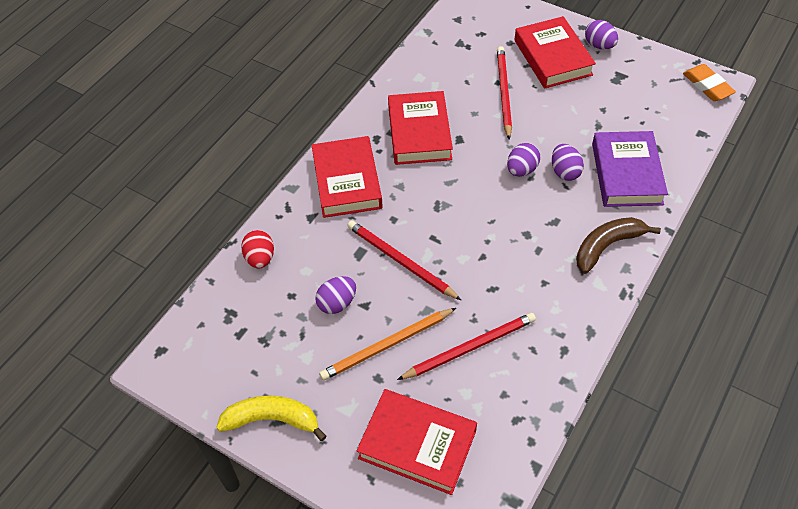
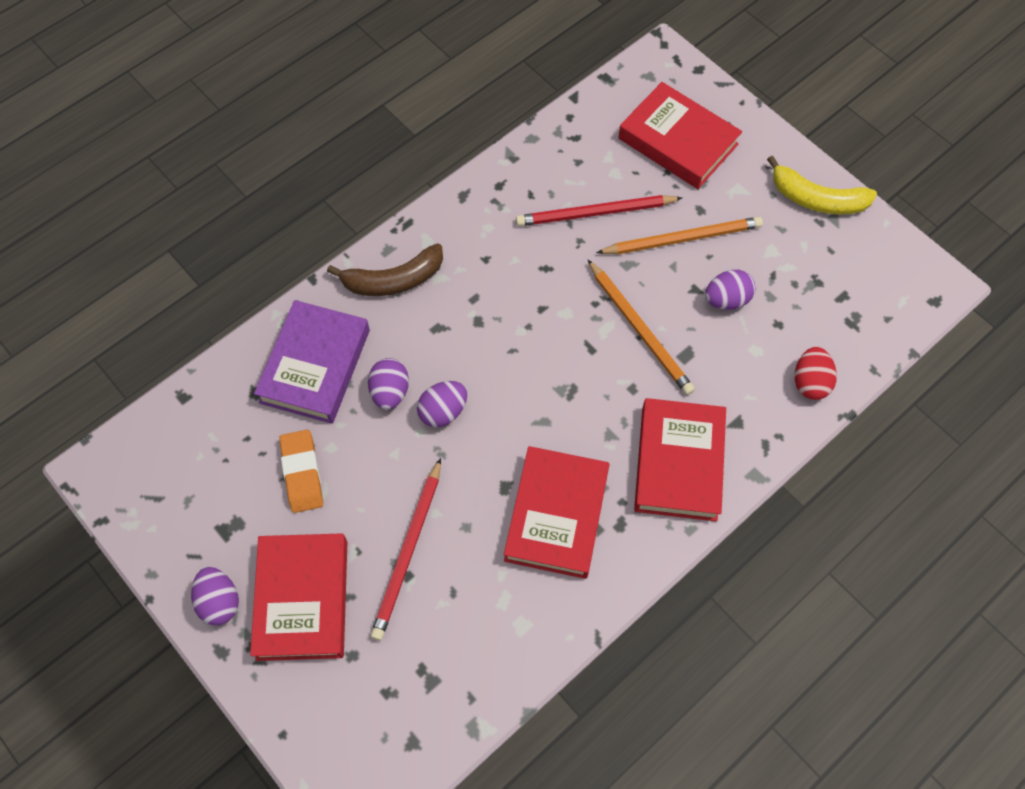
camera: 165 degrees left, 10 degrees up
red pencil [347,221,461,300] -> orange pencil [587,259,695,395]
orange eraser [683,64,736,101] -> orange eraser moved to [279,430,323,513]

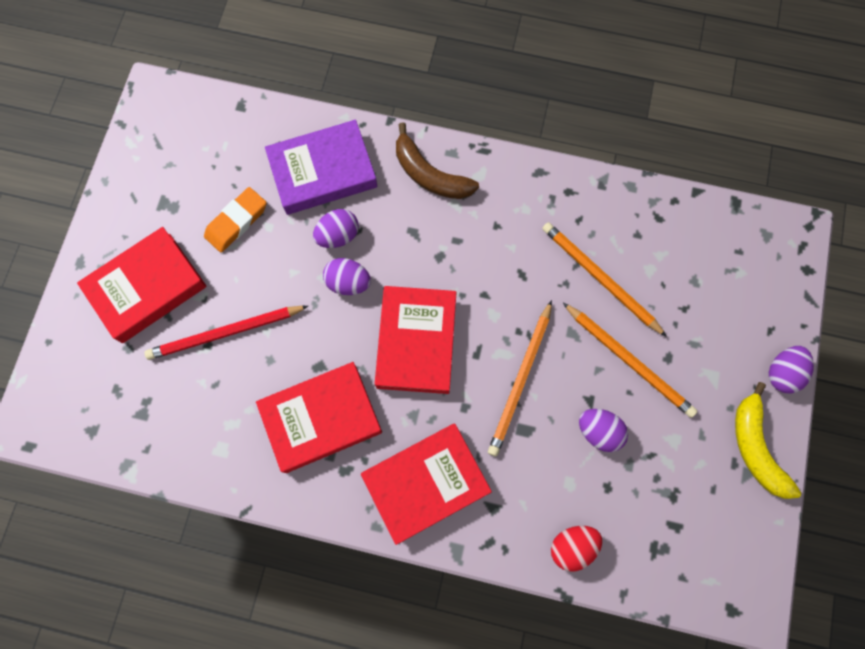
camera: 55 degrees right, 10 degrees up
purple egg [191,567,239,625] -> purple egg moved to [769,346,814,394]
red pencil [516,195,682,226] -> orange pencil [542,222,667,337]
red book [618,82,742,189] -> red book moved to [375,286,456,394]

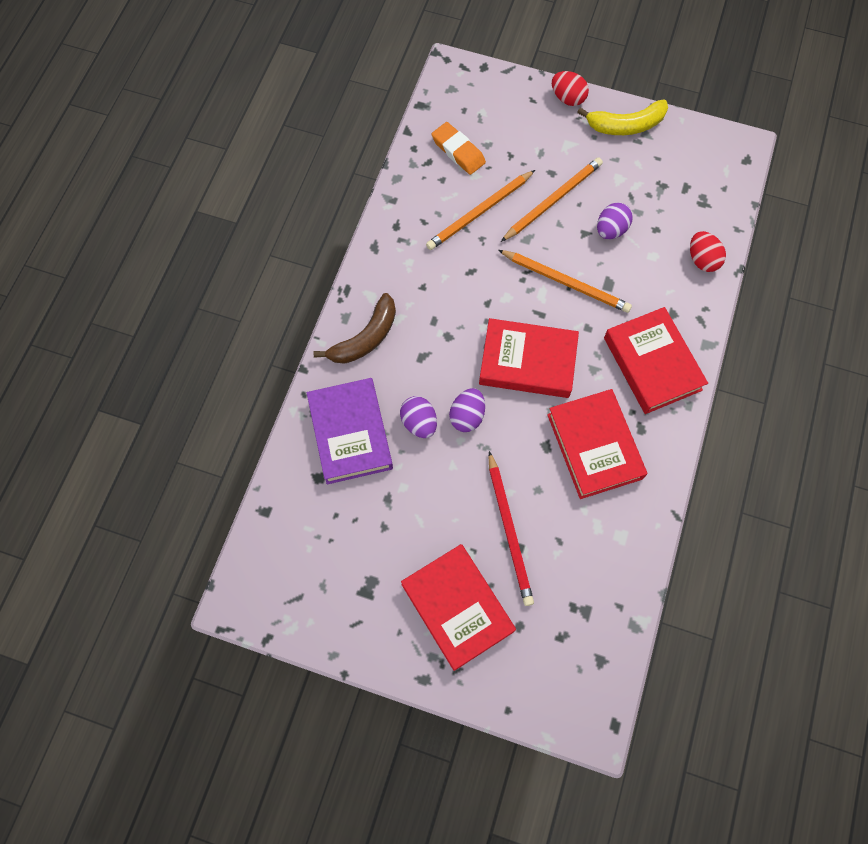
camera: 85 degrees left, 5 degrees down
orange eraser [204,187,267,252] -> orange eraser moved to [431,122,486,175]
purple egg [769,346,814,394] -> red egg [552,71,589,106]

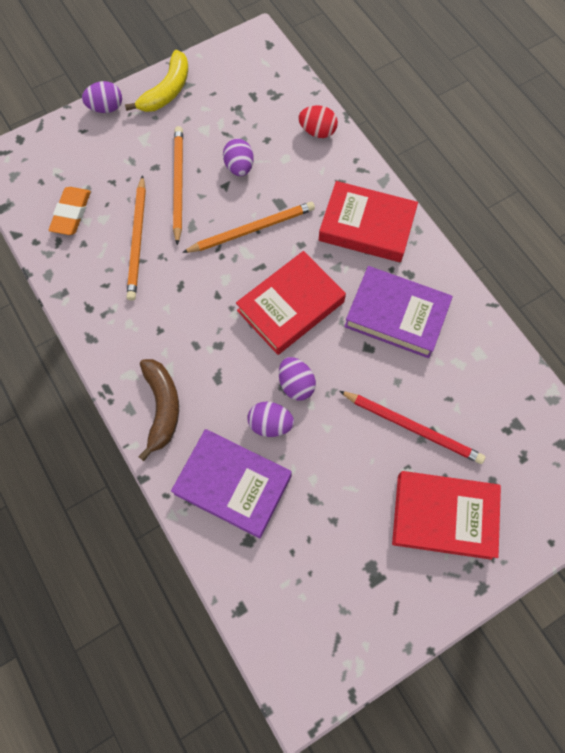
camera: 50 degrees left, 0 degrees up
orange eraser [431,122,486,175] -> orange eraser turned 75 degrees counterclockwise [49,187,91,235]
red book [547,389,647,499] -> purple book [344,266,453,358]
red egg [552,71,589,106] -> purple egg [82,81,122,113]

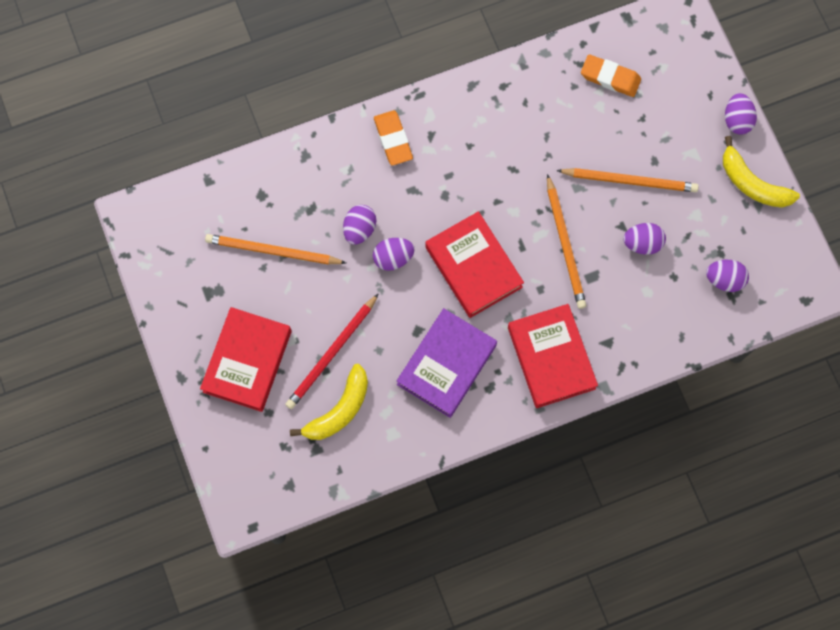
camera: 100 degrees right, 5 degrees up
orange pencil [126,175,146,301] -> orange pencil moved to [205,234,346,265]
brown banana [138,359,179,461] -> orange eraser [374,110,413,166]
purple book [171,429,292,539] -> none
red egg [298,105,338,138] -> none
red book [319,181,418,262] -> red book turned 45 degrees counterclockwise [508,304,598,408]
none -> yellow banana [290,364,368,440]
none -> purple egg [706,260,749,292]

